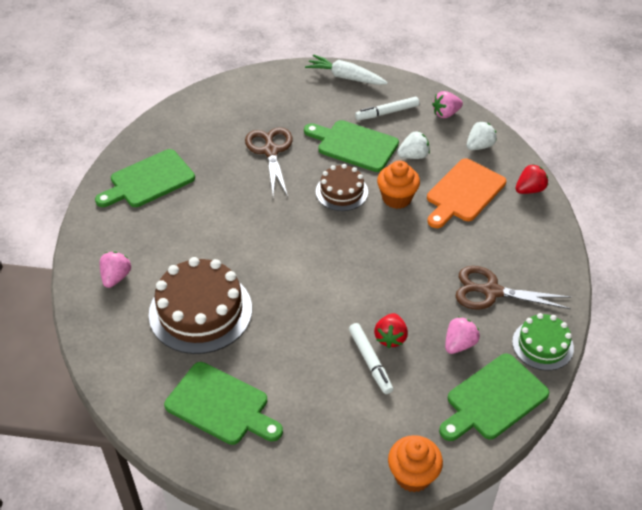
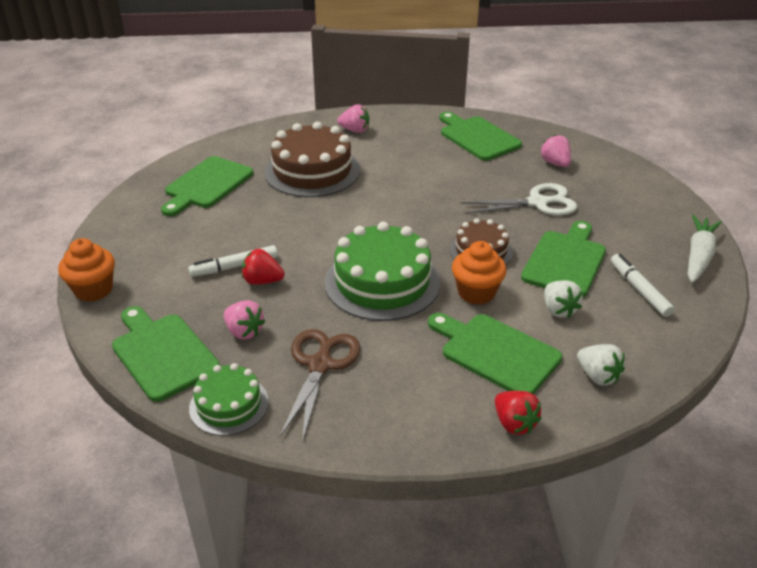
camera: 90 degrees right, 10 degrees down
brown scissors [245,127,293,197] -> white scissors [461,183,577,215]
orange cutting board [427,158,506,228] -> green cutting board [428,313,562,394]
pink strawberry [432,91,463,118] -> pink strawberry moved to [540,135,571,167]
none -> green cake [325,222,440,321]

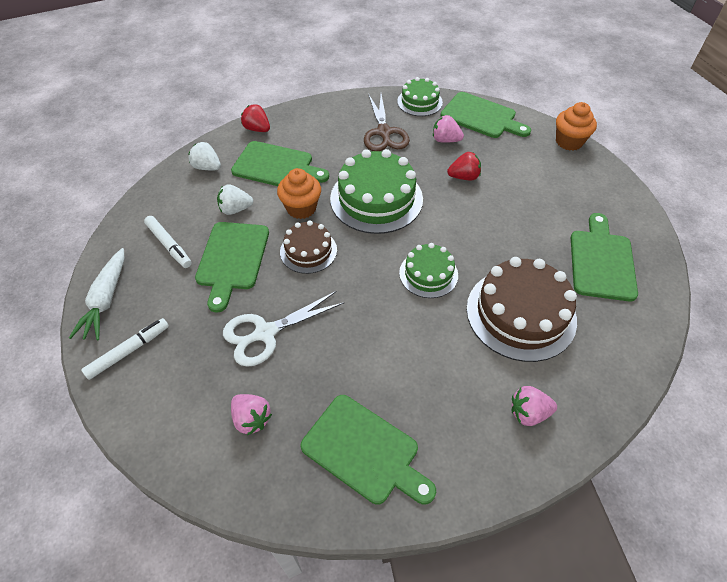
camera: 160 degrees right, 15 degrees up
white marker [188,245,278,277] -> white marker moved to [81,318,169,380]
white strawberry [544,280,583,318] -> white strawberry turned 60 degrees counterclockwise [217,184,254,215]
none -> green cake [399,243,458,298]

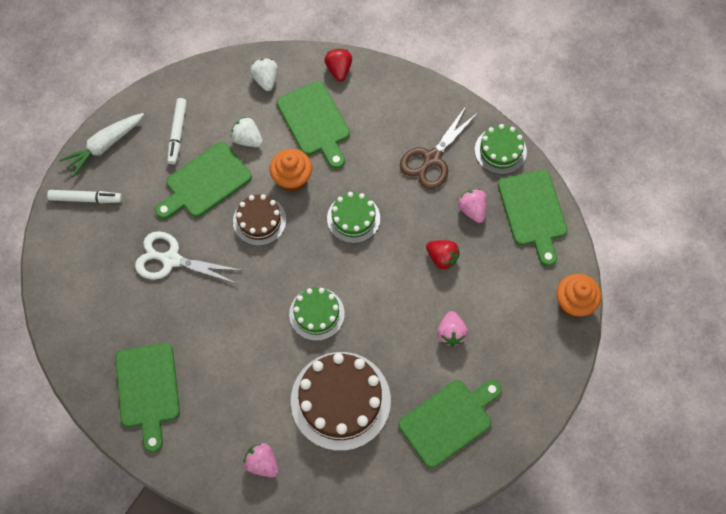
camera: 45 degrees right, 15 degrees up
pink strawberry [231,394,272,435] -> pink strawberry moved to [437,311,468,346]
green cake [330,149,423,234] -> green cake [327,192,380,243], size x0.57

